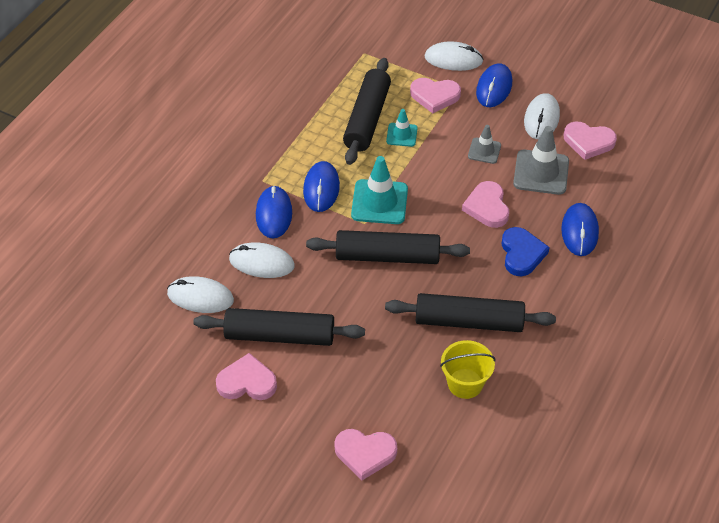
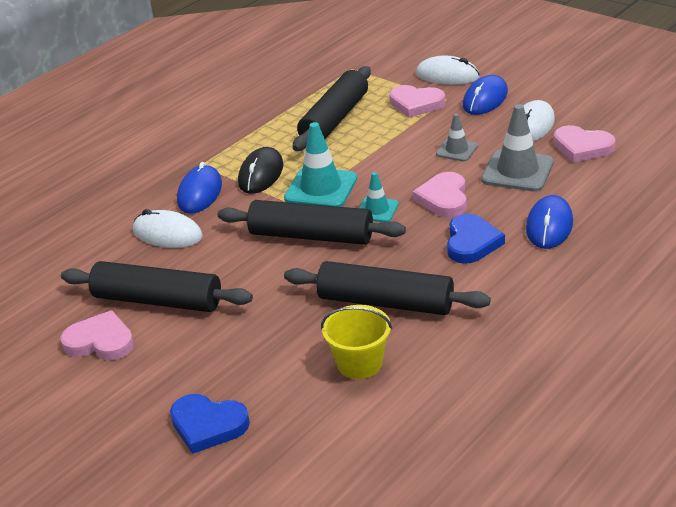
camera: 15 degrees right, 15 degrees down
white mouse [167,276,234,313] -> none
blue mouse [303,161,340,212] -> black mouse [238,147,283,194]
pink heart [334,429,397,480] -> blue heart [170,394,250,454]
turquoise traffic cone [386,109,417,147] -> turquoise traffic cone moved to [359,172,399,222]

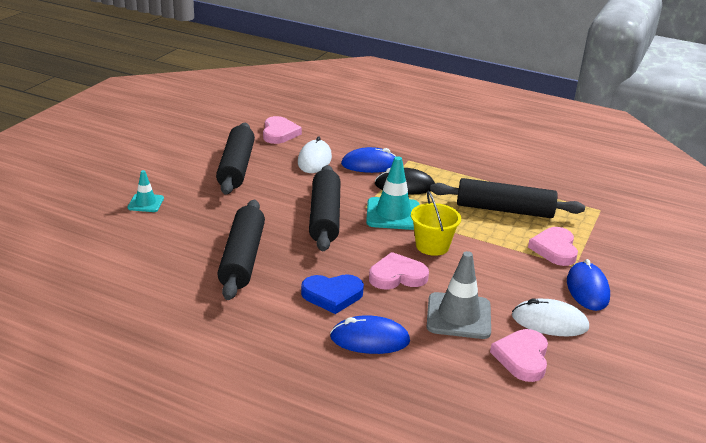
camera: 70 degrees right, 5 degrees down
pink heart [60,310,134,360] -> pink heart moved to [263,116,302,144]
blue heart [170,394,250,454] -> none
yellow bucket [321,305,392,379] -> yellow bucket moved to [411,191,461,256]
turquoise traffic cone [359,172,399,222] -> turquoise traffic cone moved to [127,170,164,212]
white mouse [416,55,480,85] -> none
grey traffic cone [436,113,478,161] -> none
blue mouse [463,75,508,115] -> blue mouse turned 75 degrees clockwise [567,259,610,311]

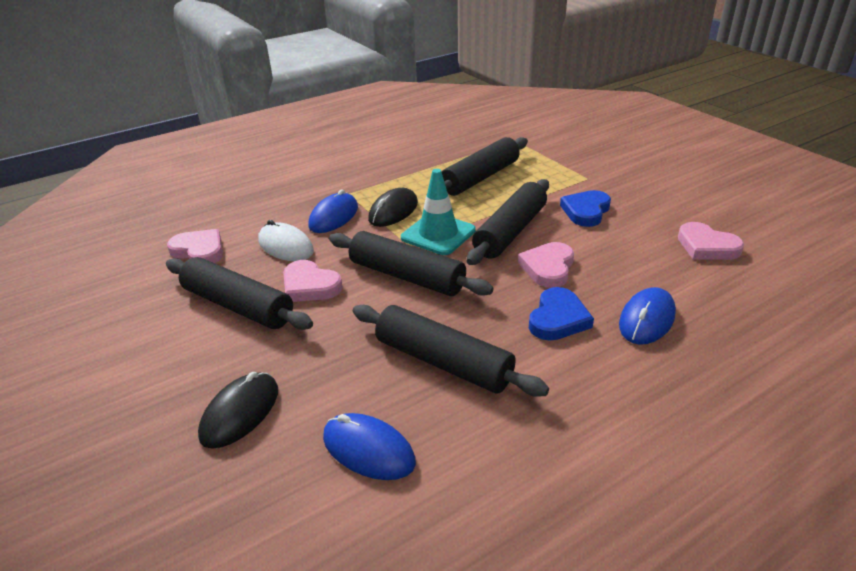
camera: 55 degrees left, 5 degrees up
turquoise traffic cone [127,170,164,212] -> black mouse [198,372,278,448]
yellow bucket [411,191,461,256] -> black rolling pin [467,179,549,265]
grey traffic cone [427,251,491,339] -> none
white mouse [512,298,589,336] -> none
pink heart [528,227,578,266] -> pink heart moved to [283,260,342,302]
blue mouse [567,259,610,311] -> blue mouse moved to [323,413,416,480]
none -> blue heart [560,190,611,227]

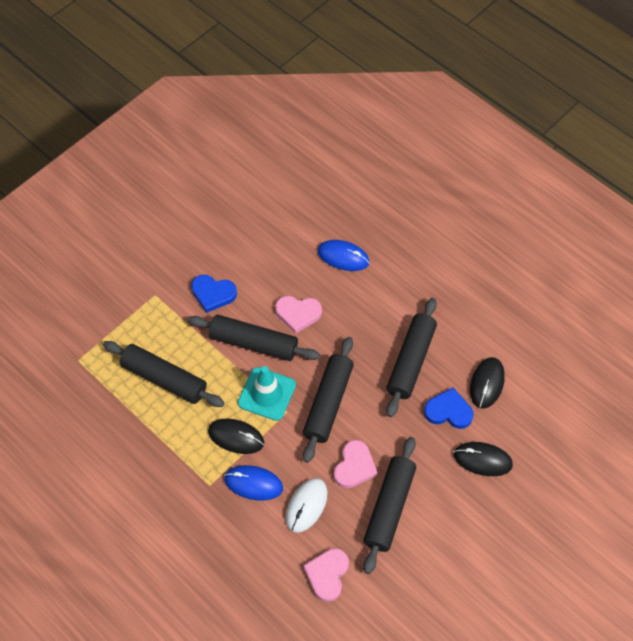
camera: 105 degrees left, 25 degrees up
blue mouse [323,413,416,480] -> black mouse [470,357,505,409]
blue heart [529,287,594,341] -> blue heart moved to [424,388,474,429]
pink heart [678,222,744,260] -> none

